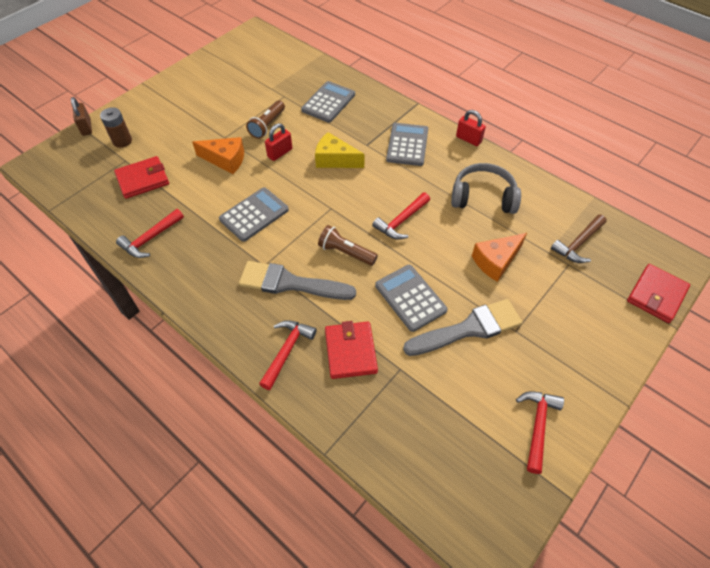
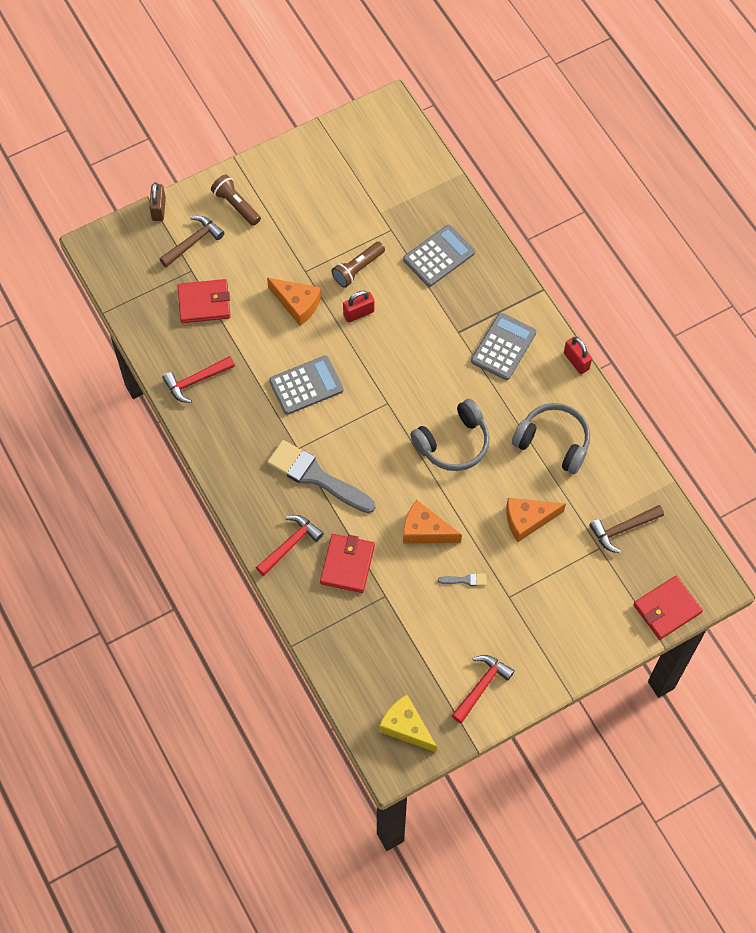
camera: 20 degrees right, 10 degrees up
brown battery [100,107,132,148] -> brown hammer [159,216,225,267]
yellow cheese [315,132,365,168] -> yellow cheese moved to [379,695,437,752]
brown flashlight [318,225,378,266] -> brown flashlight moved to [211,174,261,226]
red hammer [372,193,430,239] -> grey headphones [410,399,490,471]
grey calculator [375,265,448,332] -> orange cheese [403,500,462,543]
grey brush [403,299,522,356] -> grey brush [438,573,486,586], size x0.40

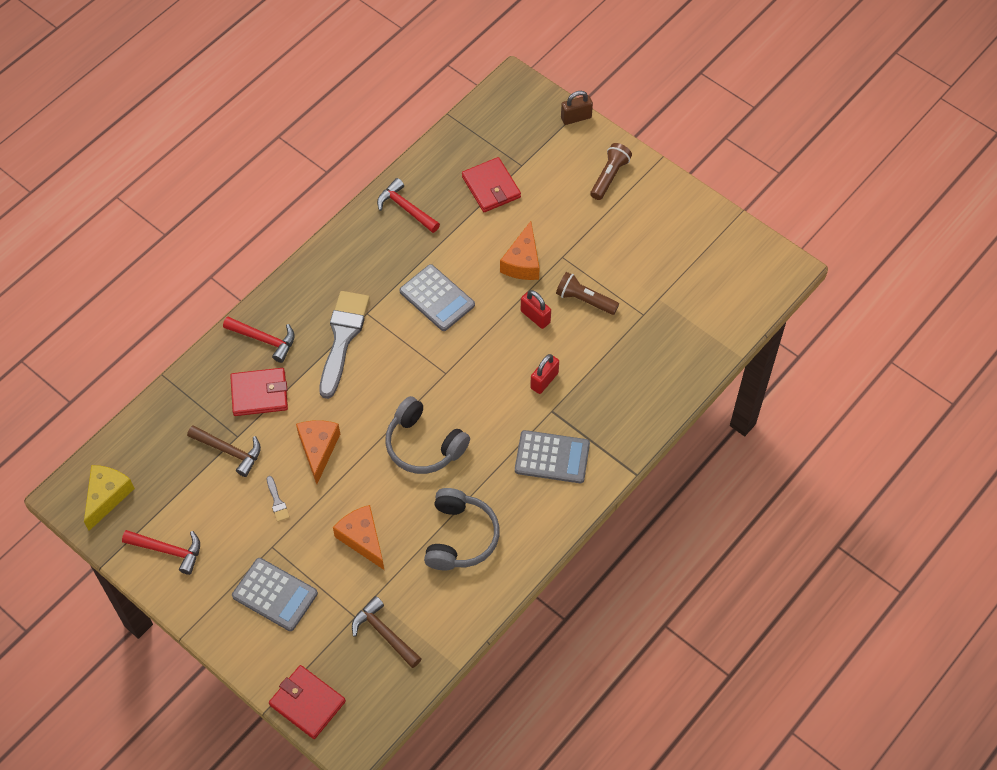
camera: 70 degrees right, 5 degrees down
brown hammer [159,216,225,267] -> brown hammer moved to [187,425,261,477]
grey calculator [403,225,475,287] -> grey calculator moved to [232,558,318,631]
red padlock [564,337,592,374] -> red padlock moved to [530,354,559,394]

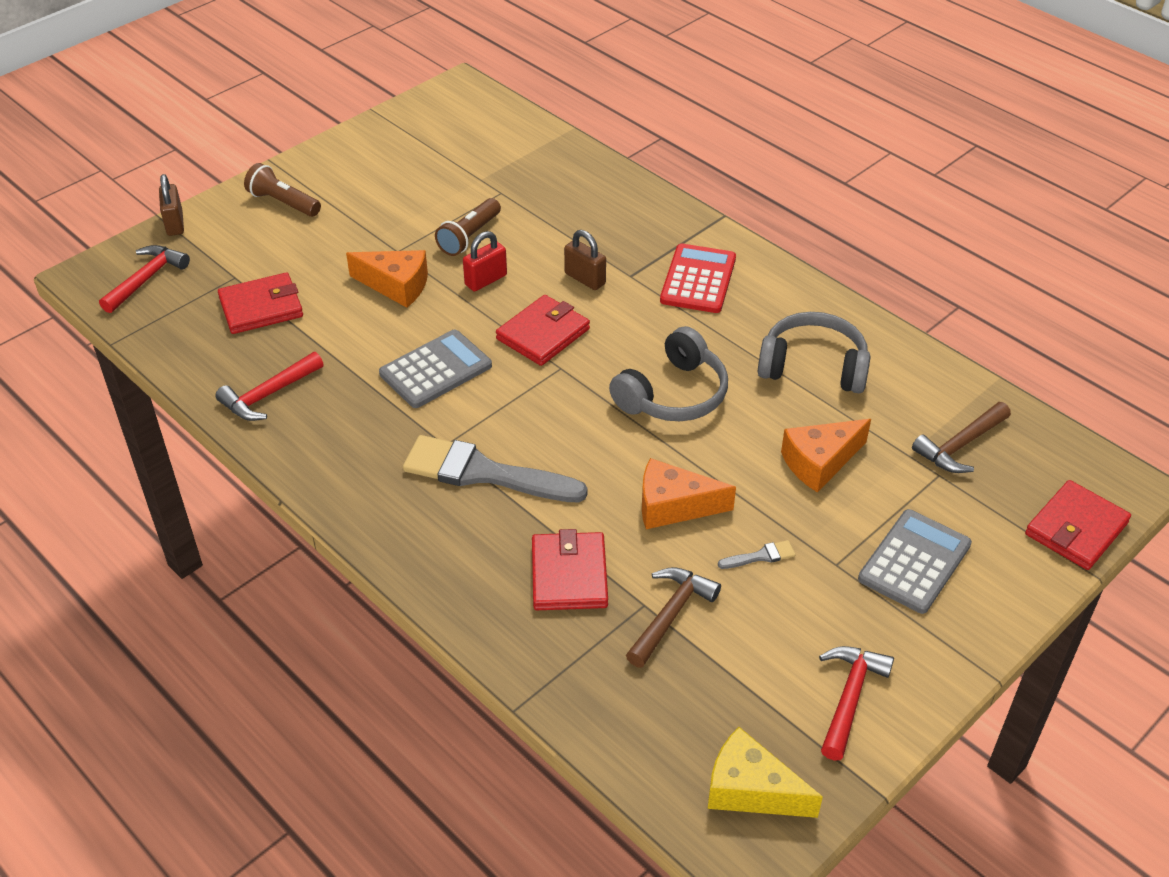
camera: 85 degrees left, 15 degrees down
red hammer [223,317,295,363] -> red hammer moved to [99,245,190,313]
grey calculator [515,430,590,483] -> red calculator [660,244,736,313]
red padlock [530,354,559,394] -> brown padlock [564,230,606,290]
none -> red wallet [496,295,590,366]

